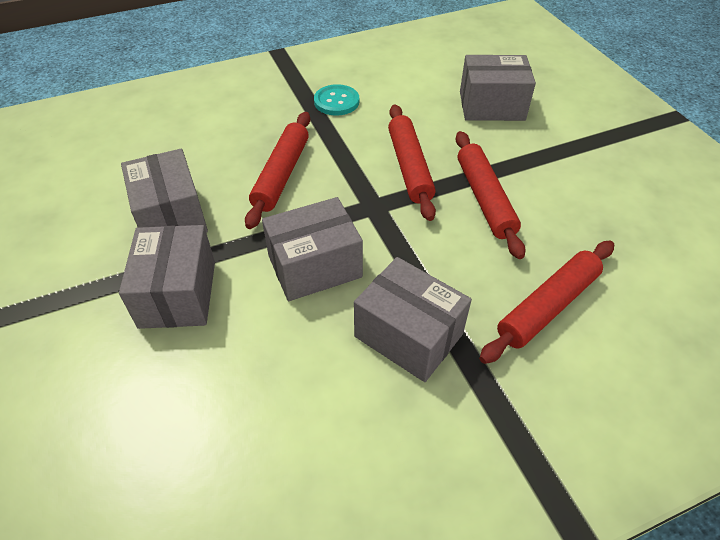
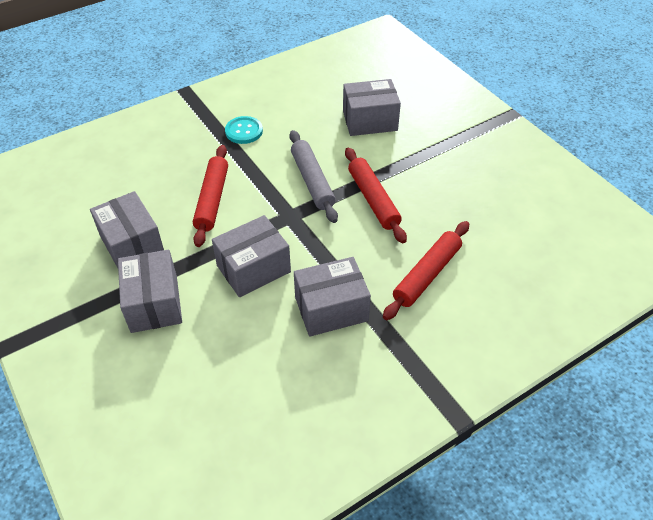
camera: 10 degrees left, 0 degrees up
grey box [354,257,472,382] -> grey box turned 45 degrees counterclockwise [294,257,371,337]
red rolling pin [388,104,436,221] -> grey rolling pin [289,130,338,223]

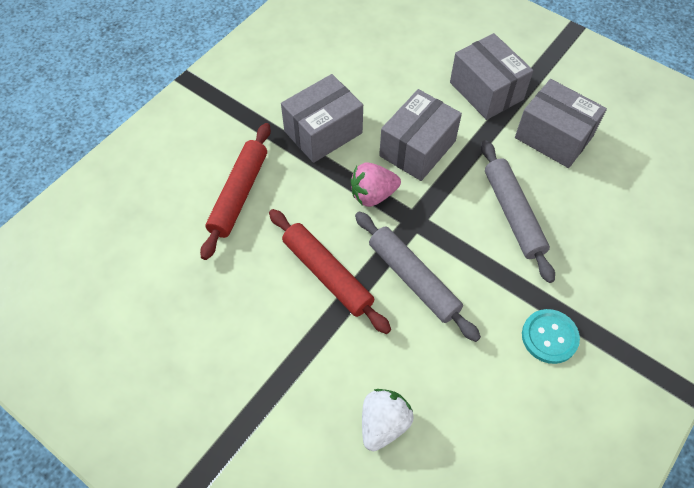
camera: 160 degrees right, 10 degrees up
red rolling pin [193,145,228,247] -> grey rolling pin [481,140,555,283]
grey box [343,79,401,136] -> white strawberry [362,389,414,451]
none -> pink strawberry [351,162,401,207]

